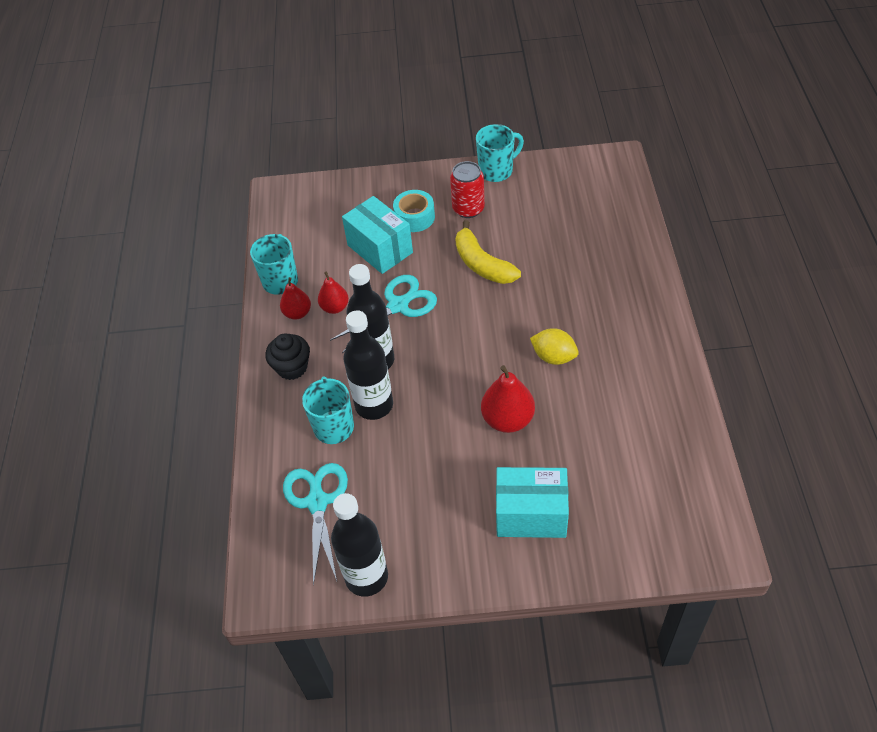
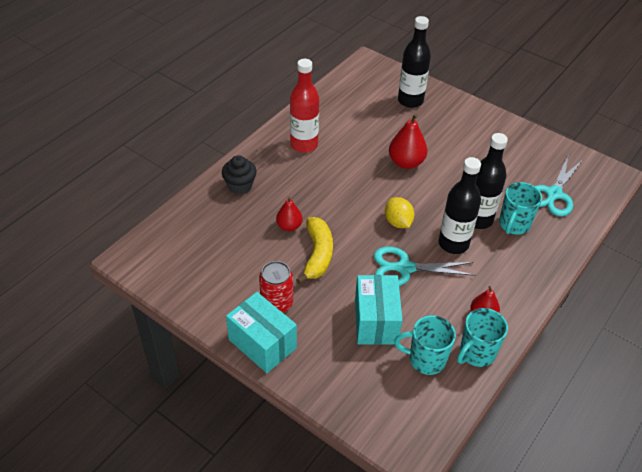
camera: 145 degrees left, 5 degrees down
black cupcake [265,333,310,380] -> black cupcake moved to [222,155,257,194]
red pear [318,272,349,314] -> red pear moved to [276,197,302,231]
black bottle [331,493,388,597] -> black bottle moved to [398,16,431,108]
turquoise tape [393,190,435,232] -> none
turquoise mug [476,124,524,182] -> turquoise mug moved to [394,315,456,375]
turquoise box [496,467,569,538] -> turquoise box moved to [226,292,297,373]
yellow lemon [530,328,579,365] -> yellow lemon moved to [385,197,414,228]
none -> red bottle [290,59,319,153]

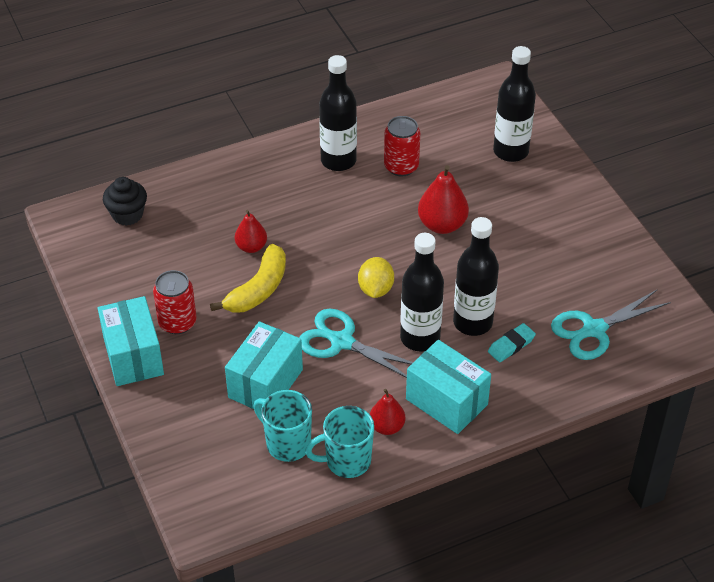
camera: 30 degrees right, 0 degrees up
black cupcake [222,155,257,194] -> black cupcake moved to [103,177,147,226]
red bottle [290,59,319,153] -> black bottle [319,55,357,171]
turquoise mug [499,182,542,235] -> turquoise eraser [488,323,536,362]
none -> red can [384,116,420,176]
none -> turquoise box [406,340,491,434]

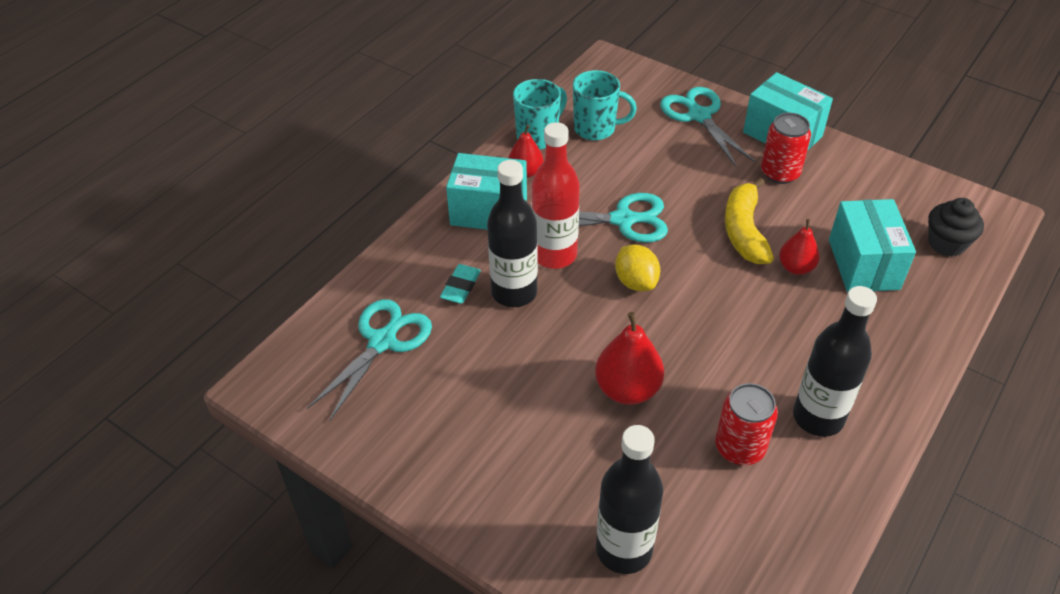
camera: 150 degrees right, 0 degrees up
turquoise box [225,321,303,409] -> turquoise box moved to [829,199,916,292]
black bottle [400,233,444,351] -> red bottle [532,122,580,269]
none -> turquoise scissors [660,87,755,167]

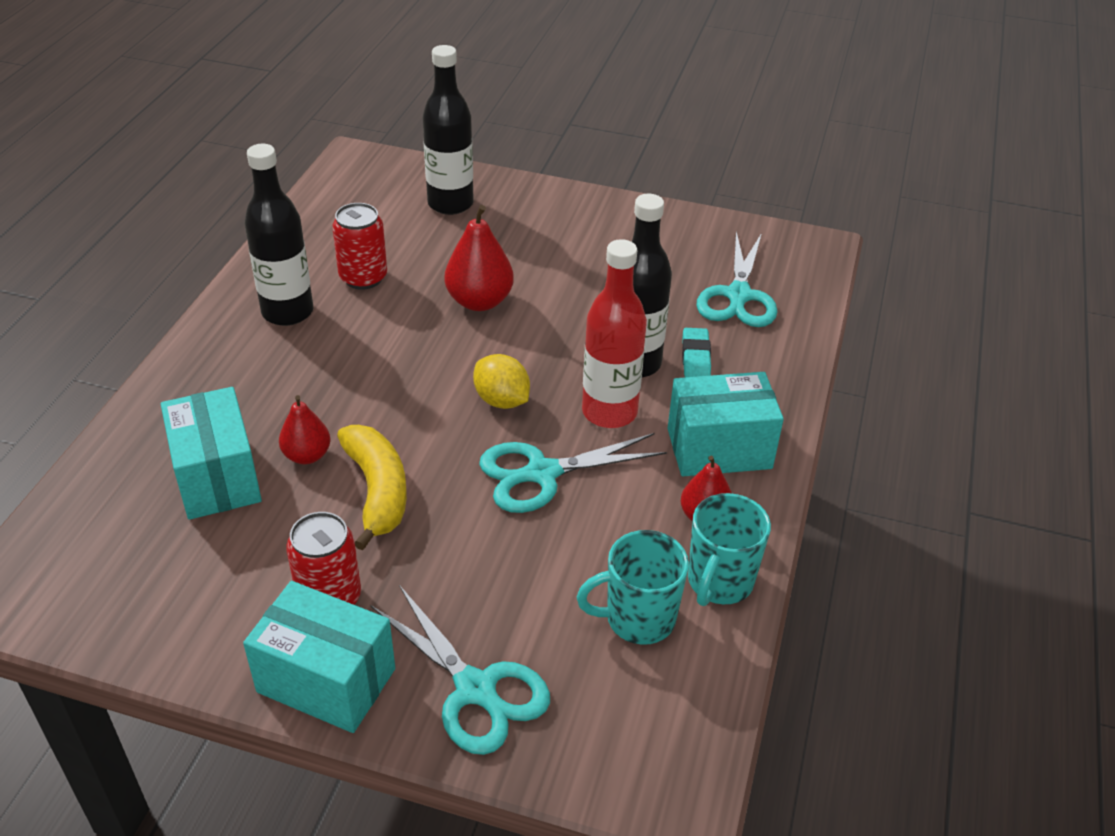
camera: 160 degrees right, 5 degrees down
black cupcake [928,198,984,257] -> none

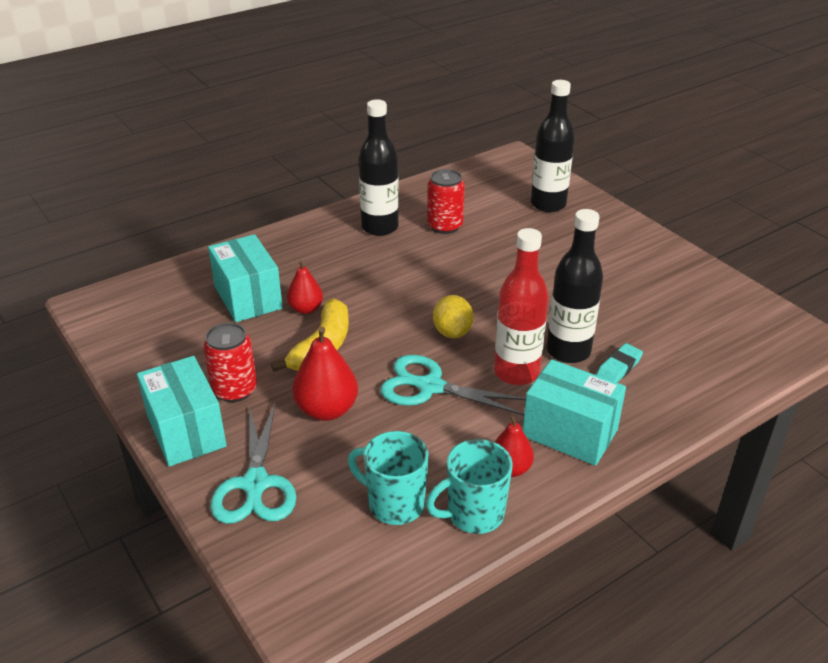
camera: 40 degrees right, 5 degrees down
turquoise box [161,387,262,520] -> turquoise box turned 45 degrees counterclockwise [208,234,283,322]
red pear [445,205,514,311] -> red pear moved to [292,327,358,421]
turquoise scissors [696,231,778,327] -> none

